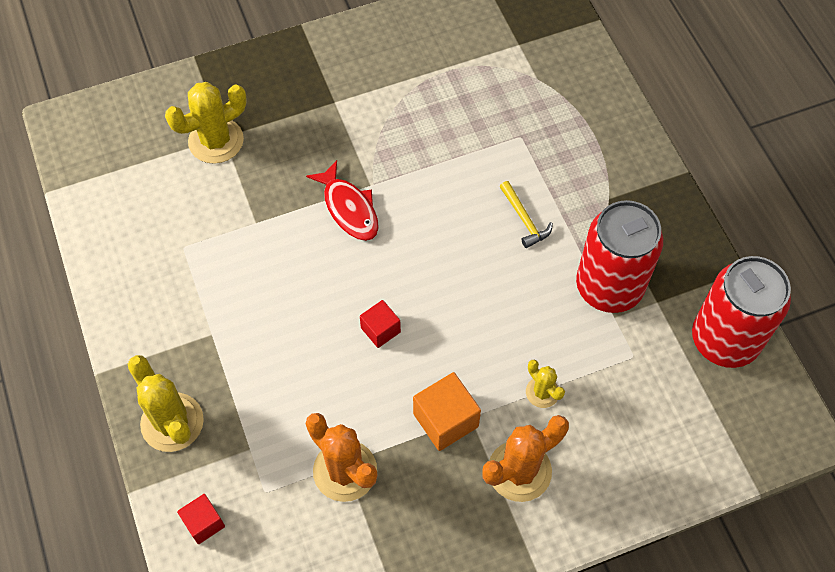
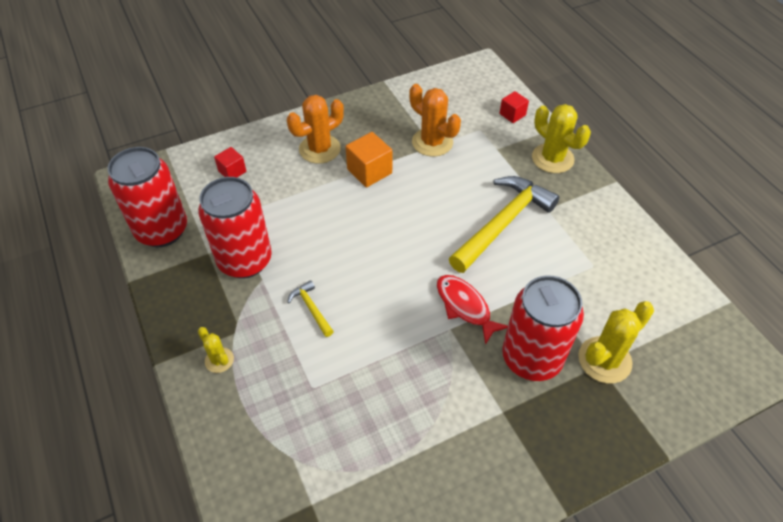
camera: 175 degrees right, 10 degrees down
red cube [360,300,401,348] -> red cube moved to [214,147,246,177]
yellow cactus [526,360,565,408] -> yellow cactus moved to [198,327,234,373]
none -> yellow hammer [449,176,559,273]
none -> red can [502,275,584,381]

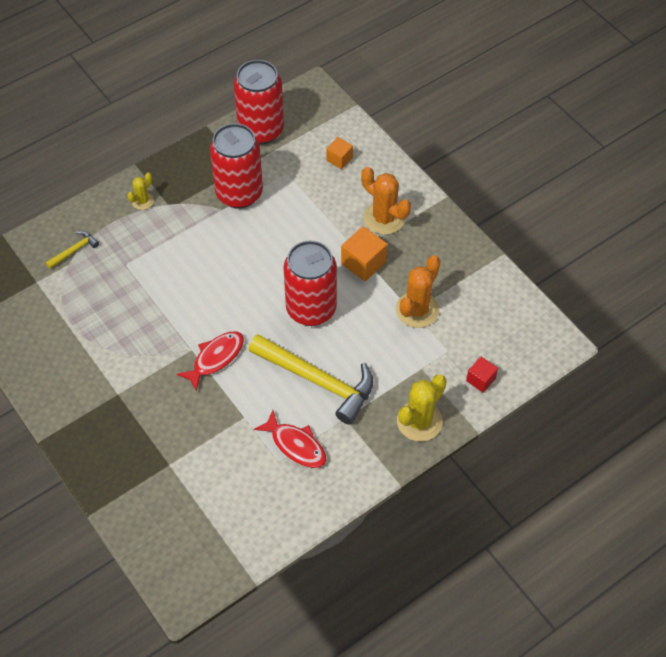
camera: 80 degrees right, 5 degrees up
red cube [214,147,246,177] -> orange cube [326,137,353,169]
yellow hammer [287,280,334,337] -> yellow hammer moved to [46,231,99,269]
red can [502,275,584,381] -> red can moved to [283,241,337,326]
yellow cactus [578,301,654,383] -> none
none -> red fish [254,410,326,468]

